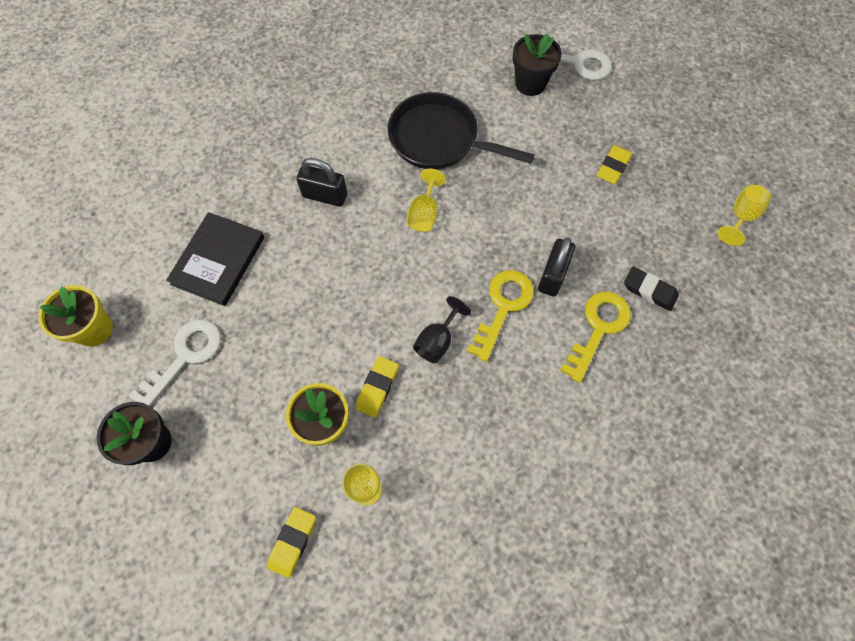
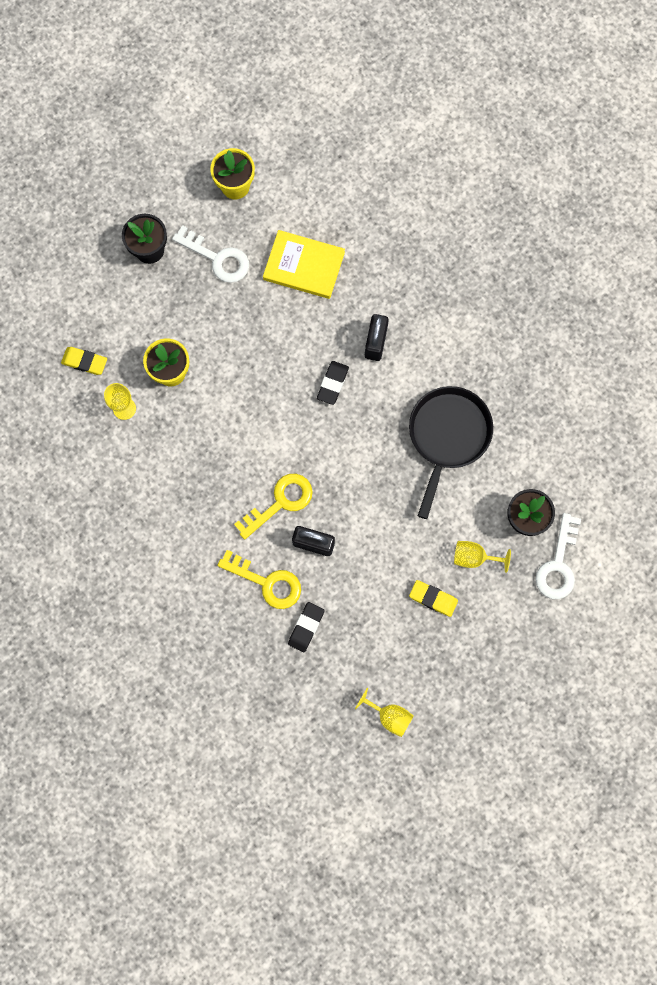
camera: 85 degrees right, 10 degrees up
black book [166,212,264,306] -> yellow book [263,230,345,299]
yellow eraser [355,356,399,418] -> none
yellow goblet [407,168,446,232] -> yellow goblet moved to [454,541,511,573]
black goblet [413,296,471,363] -> none
yellow key [467,270,534,362] -> yellow key turned 60 degrees counterclockwise [234,474,313,540]
none -> black eraser [317,361,349,405]

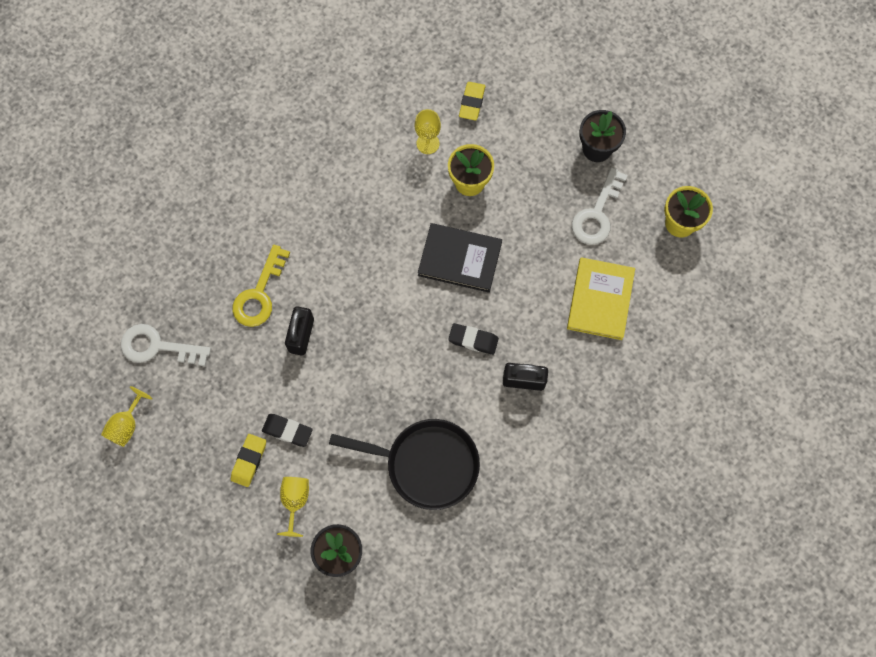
camera: 85 degrees right, 5 degrees down
yellow key [234,474,313,540] -> none
black eraser [288,602,325,652] -> black eraser moved to [262,414,313,447]
white key [535,513,581,599] -> white key moved to [121,324,211,366]
none -> black book [418,223,502,293]

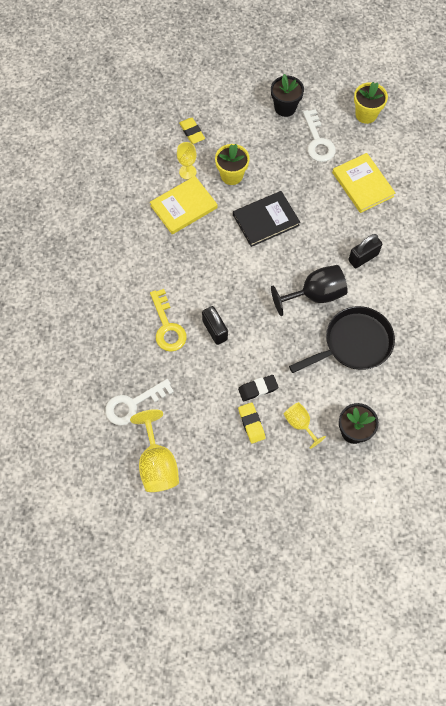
camera: 40 degrees left, 5 degrees down
yellow goblet [101,386,153,447] -> yellow goblet [130,409,179,492], size x1.68
black eraser [448,323,499,355] -> none
none -> yellow book [150,176,218,234]
none -> black goblet [271,265,348,316]

